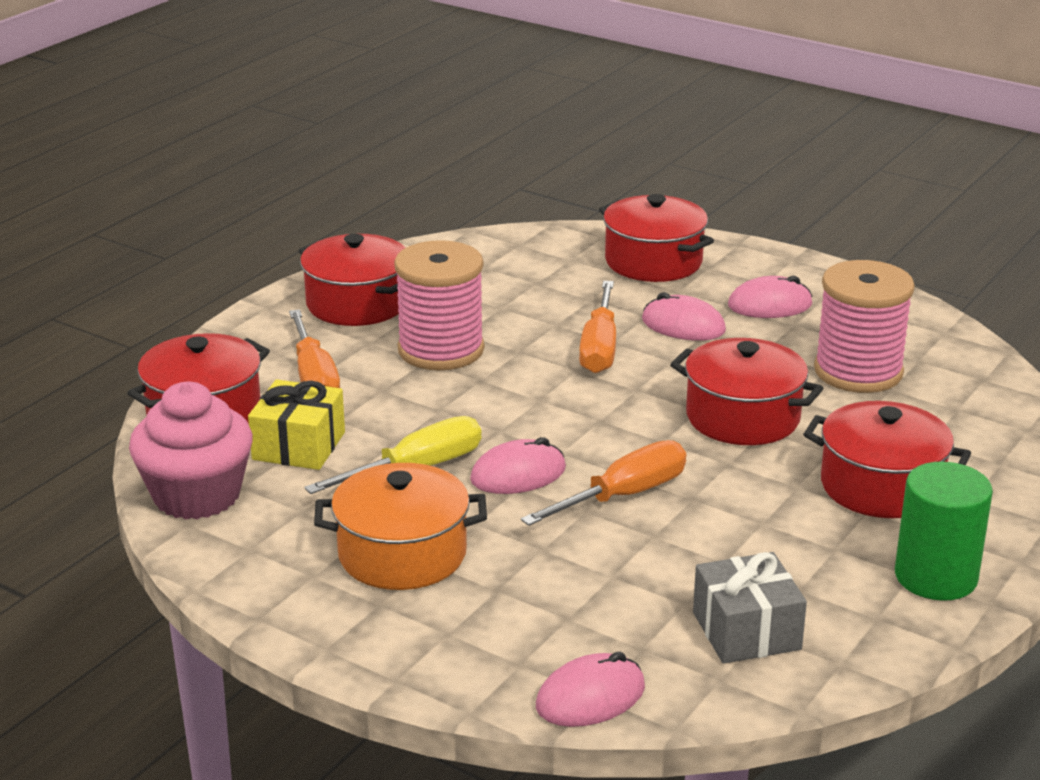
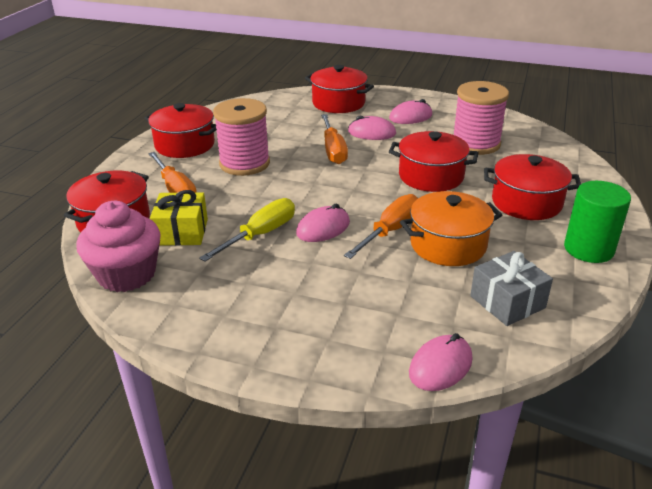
camera: 15 degrees left, 5 degrees up
orange pot [314,463,487,590] -> orange pot moved to [400,191,502,266]

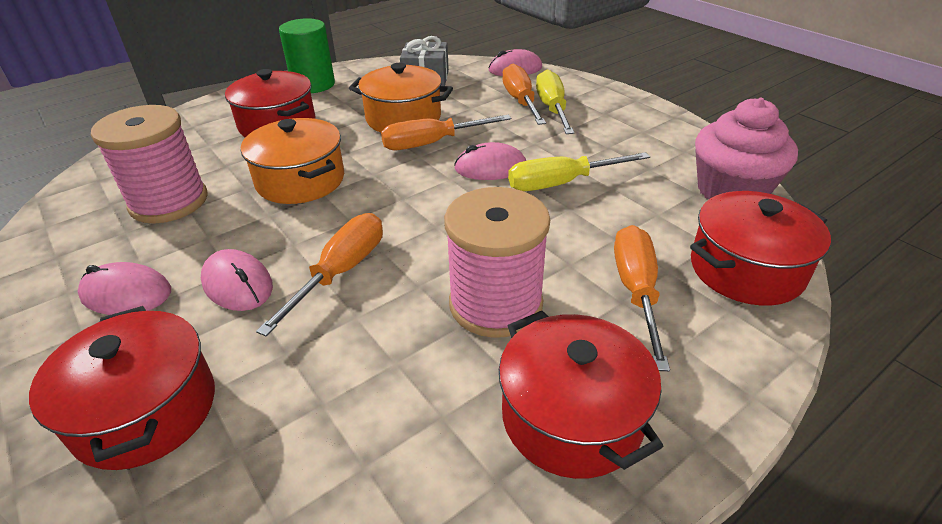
camera: 145 degrees left, 5 degrees up
yellow gift [150,190,208,246] -> none
red pot [389,131,479,192] -> orange pot [241,118,344,204]
none -> orange screwdriver [503,64,546,125]
none -> yellow screwdriver [536,69,574,134]

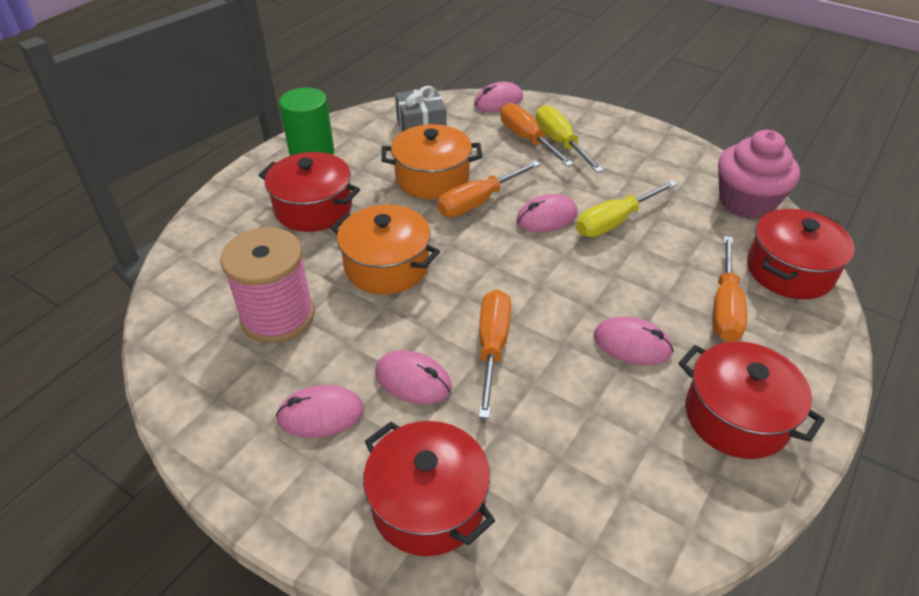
camera: 20 degrees left, 5 degrees up
pink spool [444,187,550,338] -> pink mouse [594,316,674,365]
orange screwdriver [614,225,670,371] -> orange screwdriver turned 150 degrees counterclockwise [713,236,747,342]

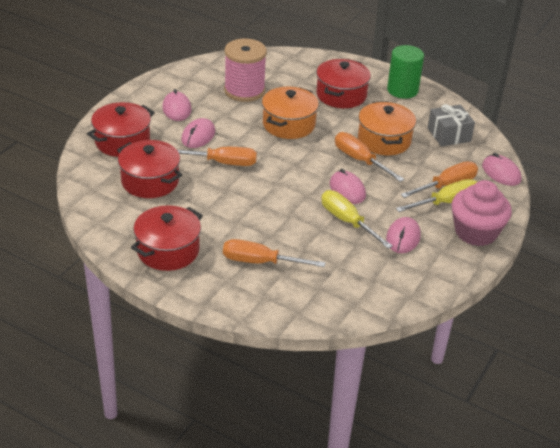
camera: 85 degrees right, 5 degrees down
pink mouse [594,316,674,365] -> pink mouse moved to [386,217,421,253]
pink cupcake [718,130,800,219] -> pink cupcake moved to [452,180,512,246]
red pot [747,209,855,299] -> red pot moved to [117,140,182,198]

